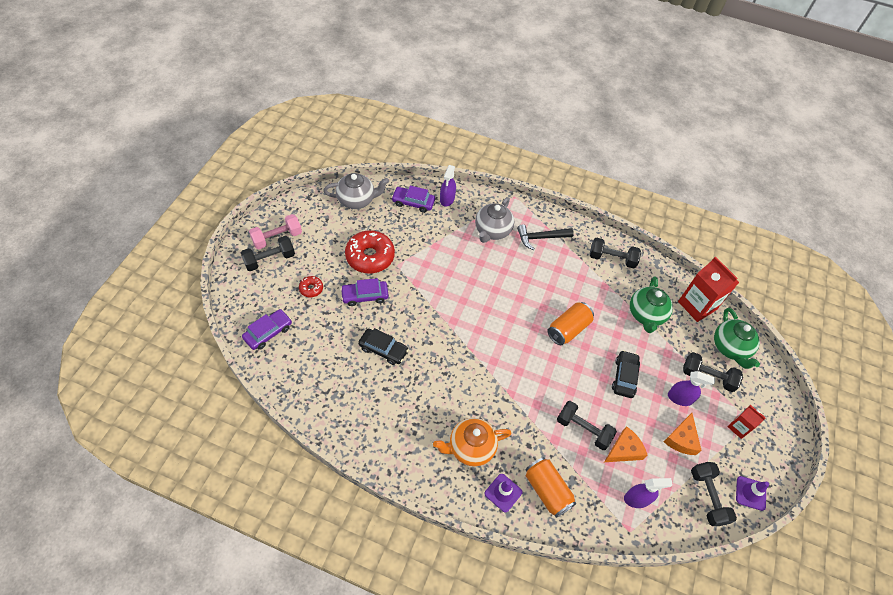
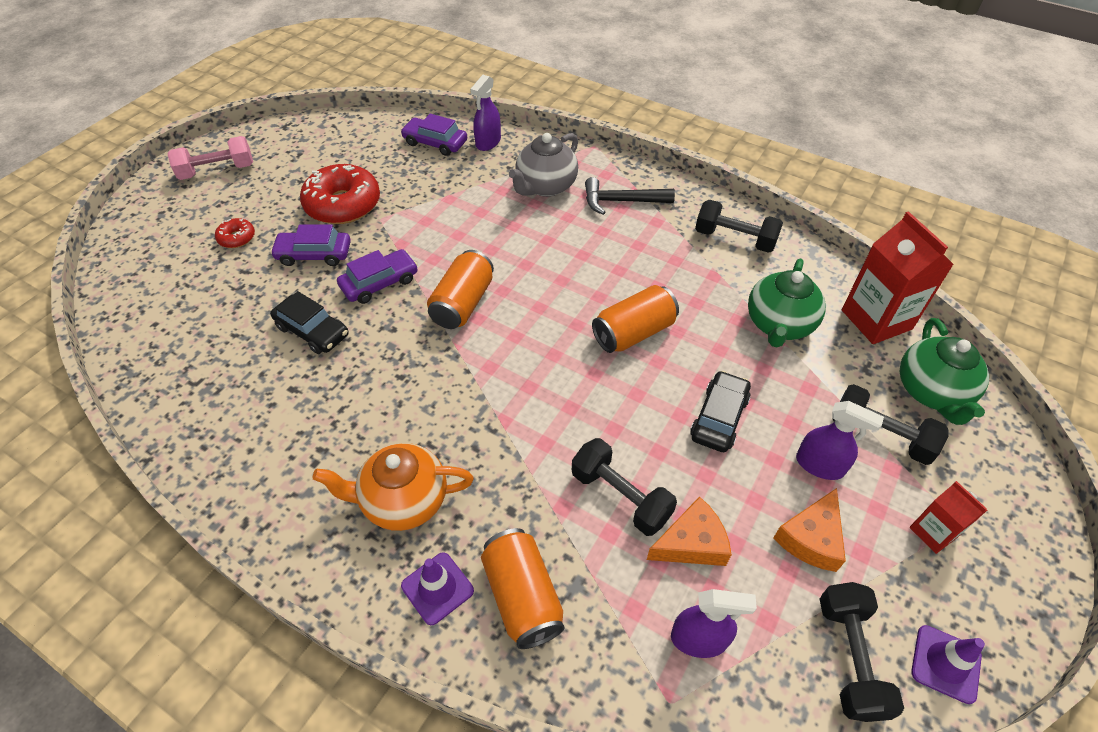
camera: 15 degrees right, 5 degrees down
black dumbbell [241,236,295,271] -> none
purple car [242,309,292,350] -> purple car moved to [337,249,418,304]
grey teapot [323,173,389,209] -> none
none -> orange can [427,250,494,329]

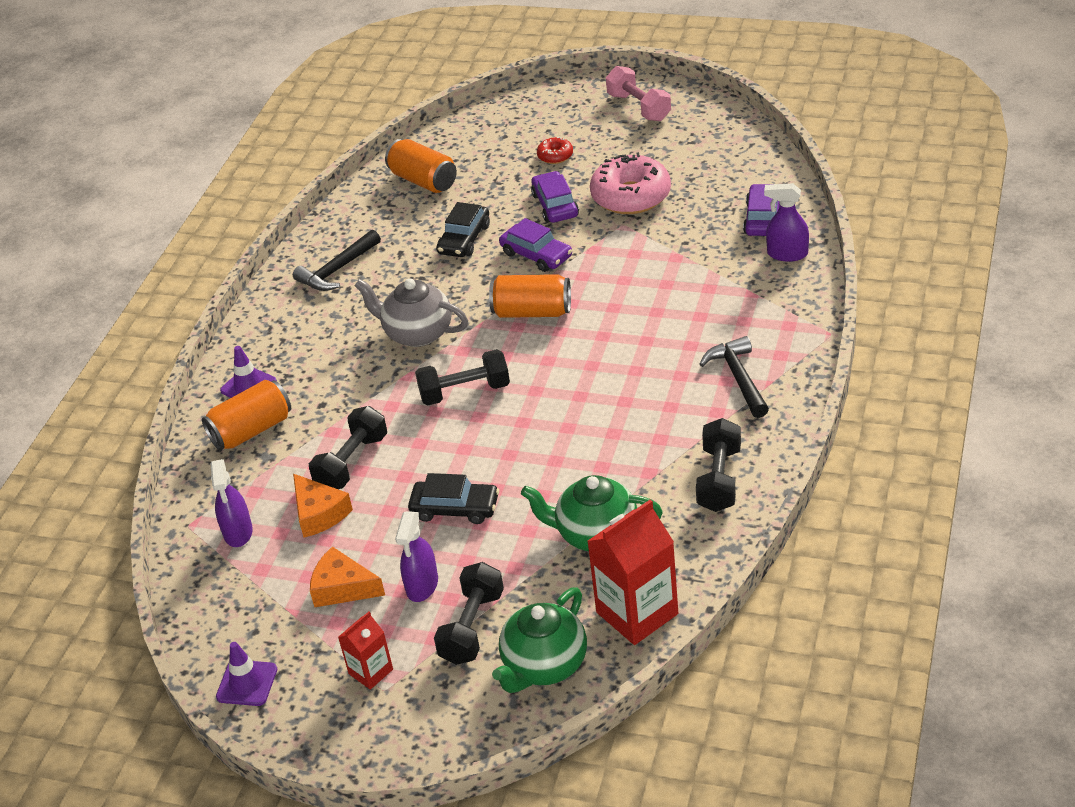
camera: 80 degrees right, 10 degrees down
red donut [300,164,380,224] -> pink donut [590,152,671,214]
orange teapot [312,443,474,531] -> none
grey teapot [509,133,578,197] -> grey teapot moved to [354,278,468,347]
orange can [592,285,679,353] -> orange can moved to [385,139,457,193]
black dumbbell [820,582,904,722] -> black dumbbell moved to [415,349,510,405]
green teapot [900,318,989,425] -> green teapot turned 45 degrees counterclockwise [492,587,587,693]
none -> black hammer [293,230,381,291]

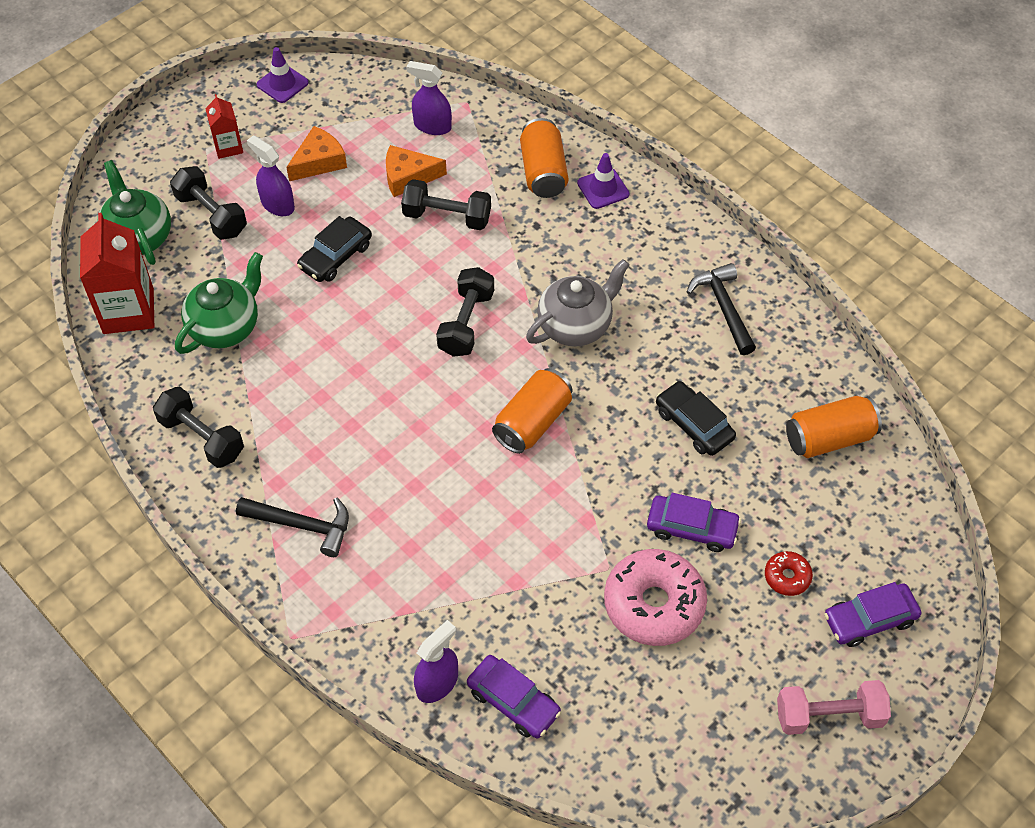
camera: 115 degrees right, 15 degrees up
black dumbbell [309,406,387,489] -> black dumbbell turned 45 degrees counterclockwise [401,179,491,230]
purple car [499,218,572,272] -> purple car moved to [824,582,921,647]

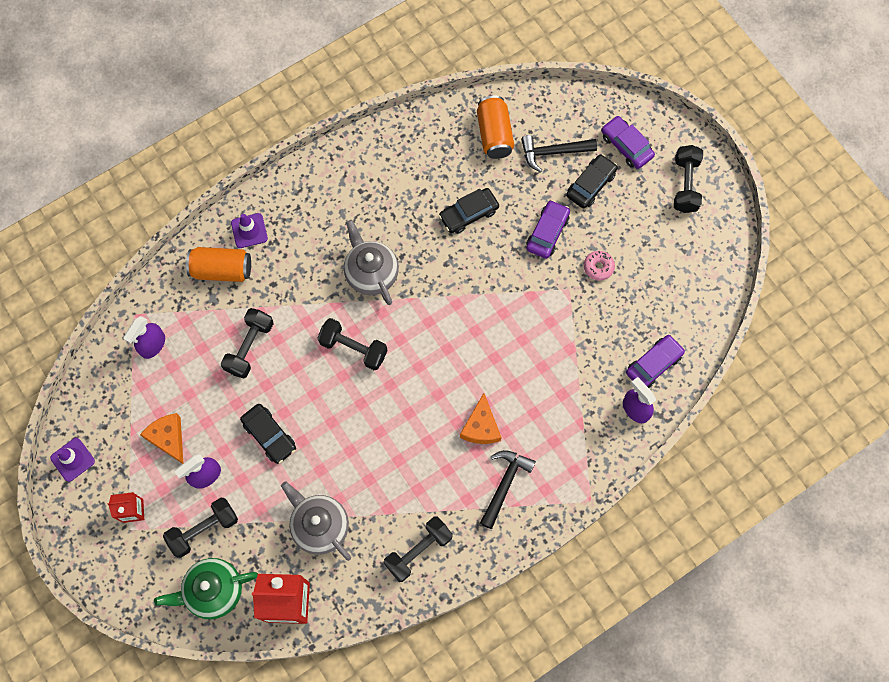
camera: 80 degrees left, 15 degrees up
green teapot [175,252,263,354] -> grey teapot [281,481,351,561]
orange cheese [386,145,447,197] -> orange cheese moved to [460,393,502,444]
orange can [492,368,572,454] -> none
pink donut [604,549,707,646] -> pink donut [584,251,615,281], size x0.47
black hammer [687,263,756,355] -> black hammer moved to [521,135,597,172]
red donut [765,551,813,596] -> black car [566,154,618,209]
pink dumbbell [777,680,891,735] -> black dumbbell [674,145,703,213]
purple car [824,582,921,647] -> purple car turned 150 degrees clockwise [601,116,655,169]

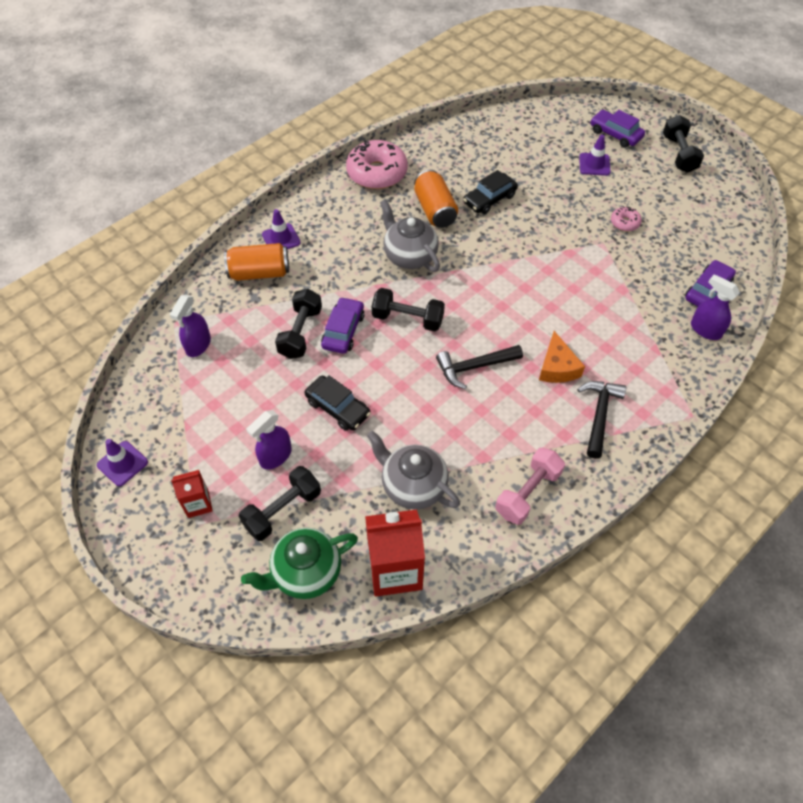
camera: 10 degrees left, 15 degrees down
orange cheese [140,413,183,464] -> none
black dumbbell [383,516,453,582] -> pink dumbbell [495,448,565,525]
orange can [477,96,514,159] -> orange can moved to [414,170,458,228]
black hammer [521,135,597,172] -> black hammer moved to [436,345,523,389]
purple car [526,200,570,259] -> purple car moved to [321,297,364,354]
black car [566,154,618,209] -> purple traffic cone [579,135,611,176]
none -> pink donut [346,140,408,189]

